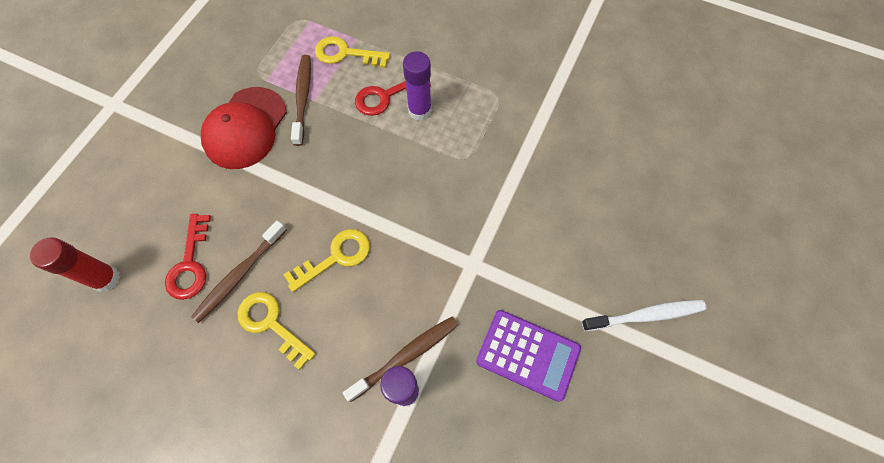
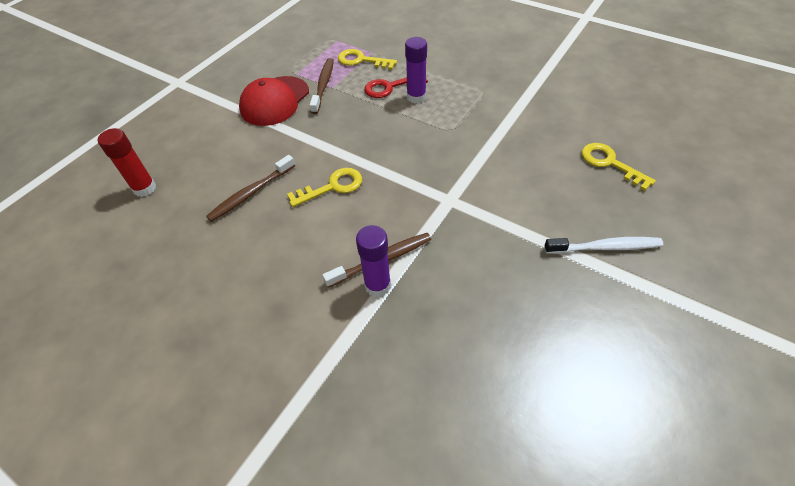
camera: 10 degrees right, 15 degrees down
red key [165,214,211,300] -> none
yellow key [237,292,316,370] -> yellow key moved to [582,143,656,191]
purple calculator [476,310,581,402] -> none

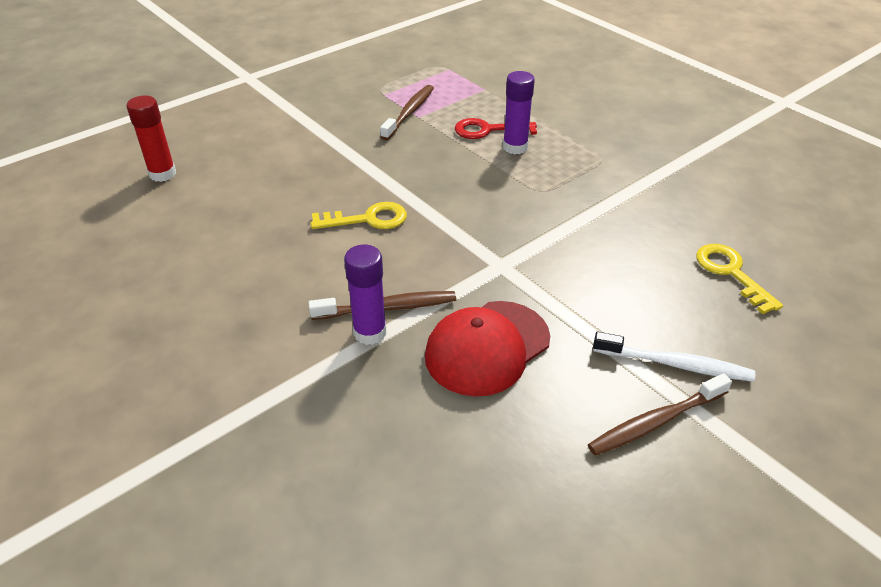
camera: 15 degrees right, 10 degrees down
brown toothbrush [206,155,295,222] -> brown toothbrush moved to [588,373,732,456]
red cap [239,76,309,126] -> red cap moved to [425,301,550,397]
yellow key [338,49,397,70] -> none

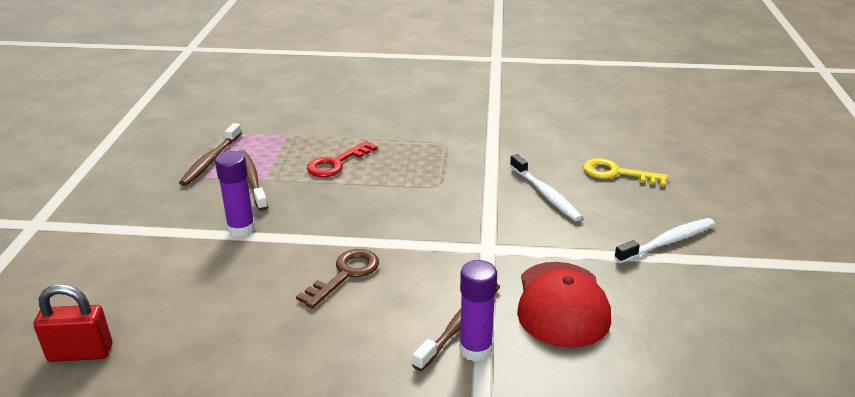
camera: 45 degrees left, 10 degrees down
red glue stick [127,96,176,182] -> red padlock [33,284,112,362]
yellow key [311,202,407,229] -> brown key [296,249,379,309]
purple glue stick [503,71,535,154] -> purple glue stick moved to [215,151,255,237]
brown toothbrush [588,373,732,456] -> brown toothbrush moved to [179,123,242,186]
none -> white toothbrush [510,154,583,222]

